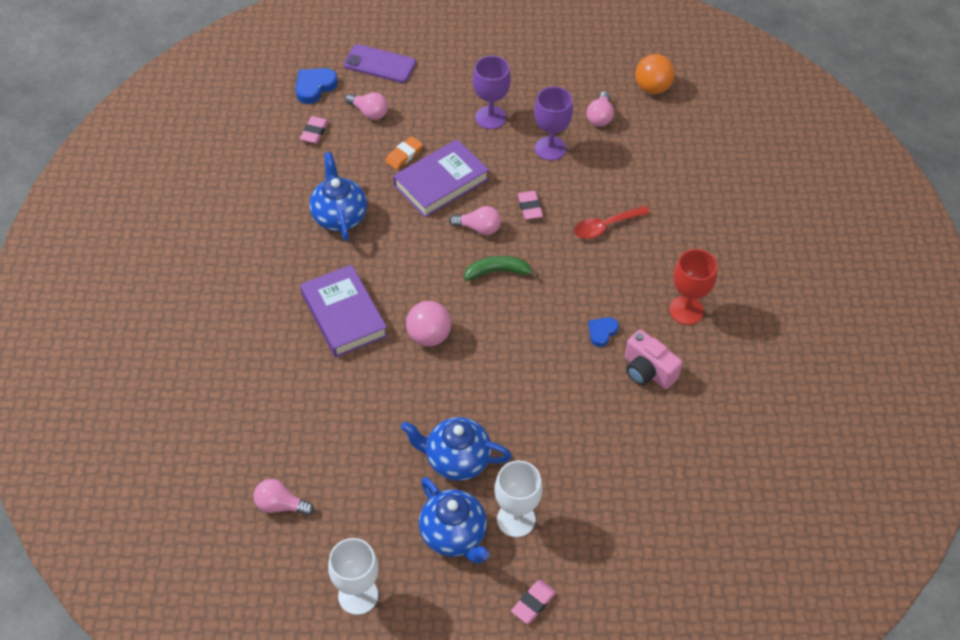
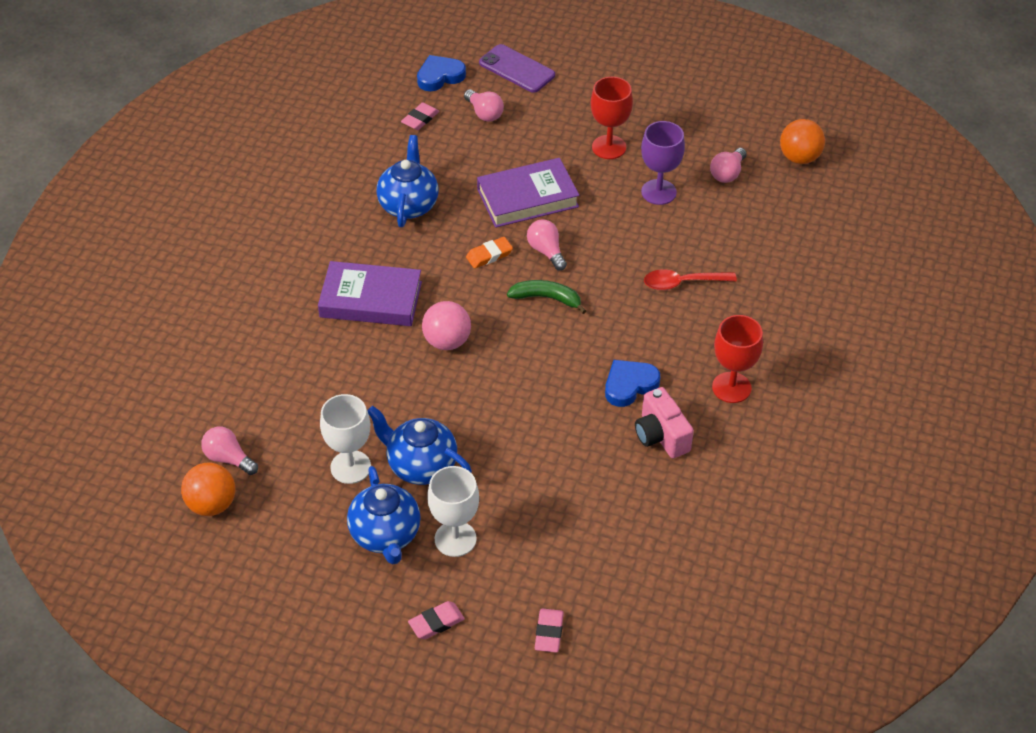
camera: 20 degrees right, 5 degrees down
purple book [300,264,388,358] -> purple book turned 75 degrees counterclockwise [318,261,422,326]
white goblet [328,538,378,615] -> white goblet moved to [320,394,371,484]
orange eraser [385,136,423,170] -> orange eraser moved to [466,237,513,268]
pink light bulb [449,206,501,235] -> pink light bulb turned 150 degrees counterclockwise [527,220,567,271]
purple goblet [473,56,511,129] -> red goblet [591,77,633,159]
pink eraser [517,191,543,220] -> pink eraser moved to [535,608,564,652]
blue heart [589,317,619,347] -> blue heart [605,360,660,407], size x1.55
none -> orange ball [181,463,236,516]

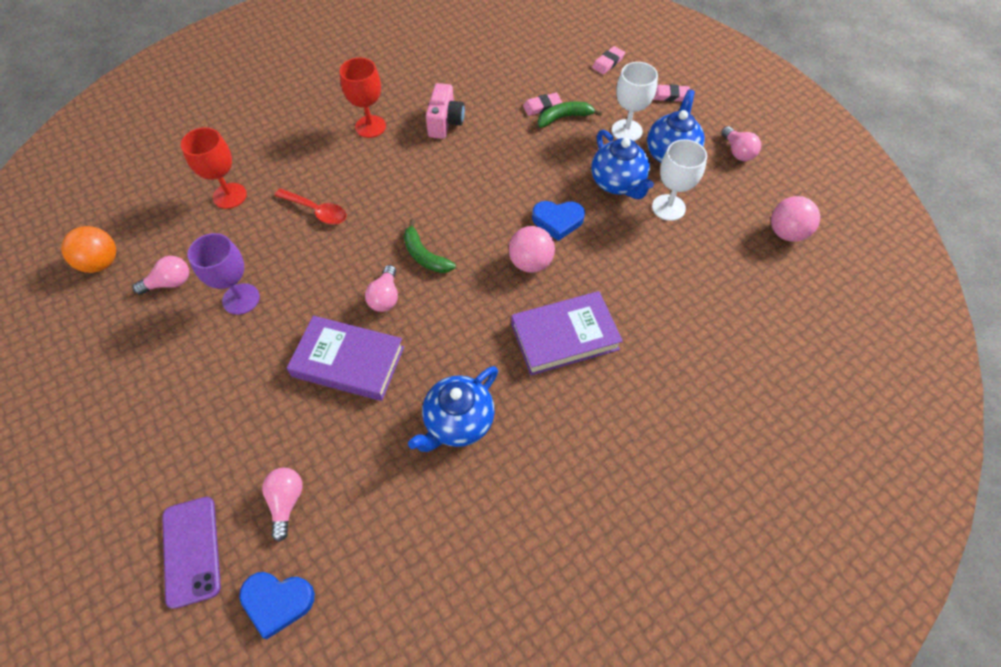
camera: 145 degrees left, 10 degrees up
orange ball [181,463,236,516] -> pink ball [771,196,820,242]
pink light bulb [201,426,258,475] -> pink light bulb moved to [721,126,761,161]
purple book [318,261,422,326] -> purple book turned 60 degrees counterclockwise [511,291,623,375]
pink eraser [401,103,439,130] -> pink eraser moved to [523,93,562,116]
orange eraser [466,237,513,268] -> none
red goblet [591,77,633,159] -> red goblet moved to [181,127,247,209]
blue heart [605,360,660,407] -> blue heart moved to [532,201,585,241]
none -> green banana [538,102,602,128]

